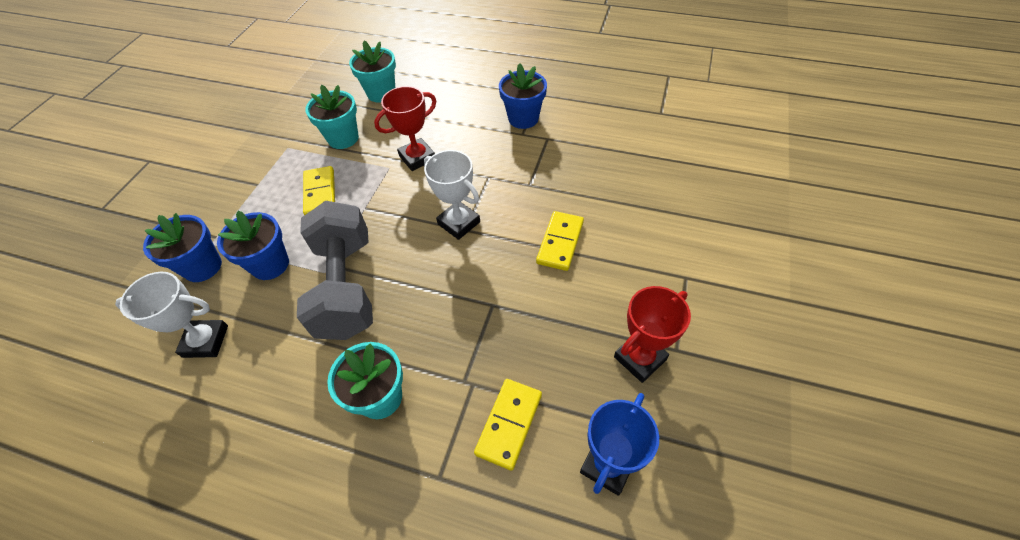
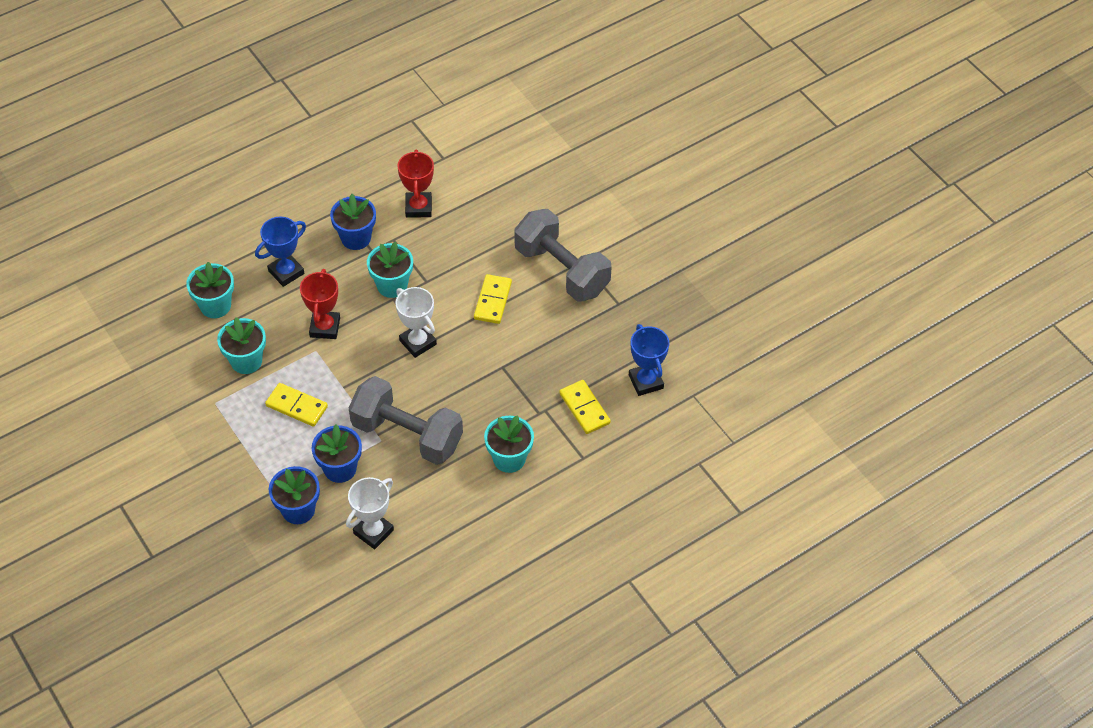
camera: 55 degrees left, 0 degrees up
white trophy [424,150,480,240] -> white trophy turned 60 degrees clockwise [396,287,437,358]
yellow domino [536,211,584,271] -> yellow domino turned 45 degrees clockwise [474,274,512,324]
red trophy [614,286,691,383] -> red trophy moved to [397,149,434,218]
none -> blue trophy [255,217,306,287]
none -> turquoise flower pot [367,242,413,298]
none -> grey dumbbell [514,209,612,302]

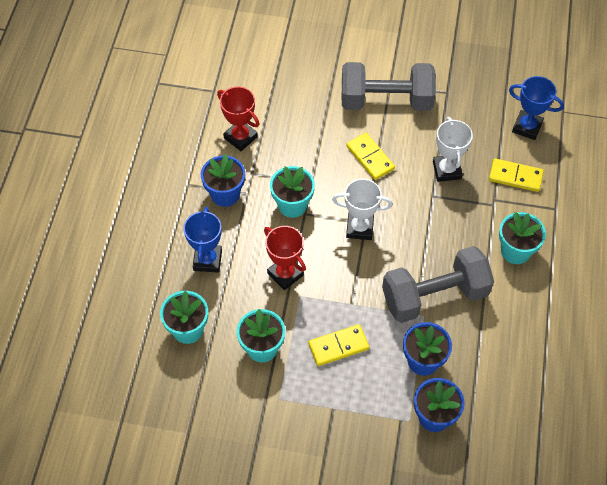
camera: 45 degrees left, 5 degrees up
white trophy [346,477,394,549] -> white trophy moved to [433,117,473,182]

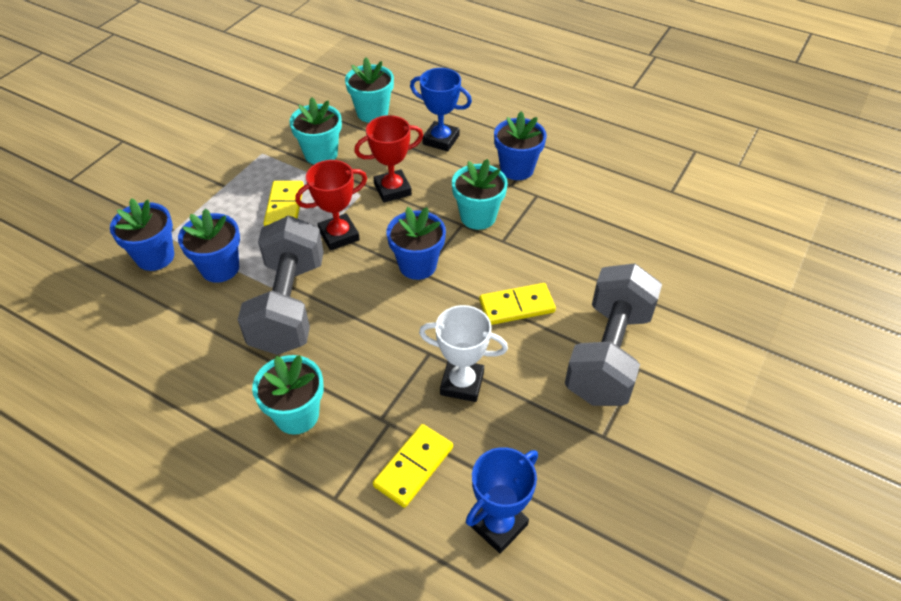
camera: 110 degrees right, 10 degrees down
red trophy [217,87,260,151] -> red trophy moved to [295,160,367,251]
white trophy [332,179,393,240] -> blue flower pot [387,207,446,280]

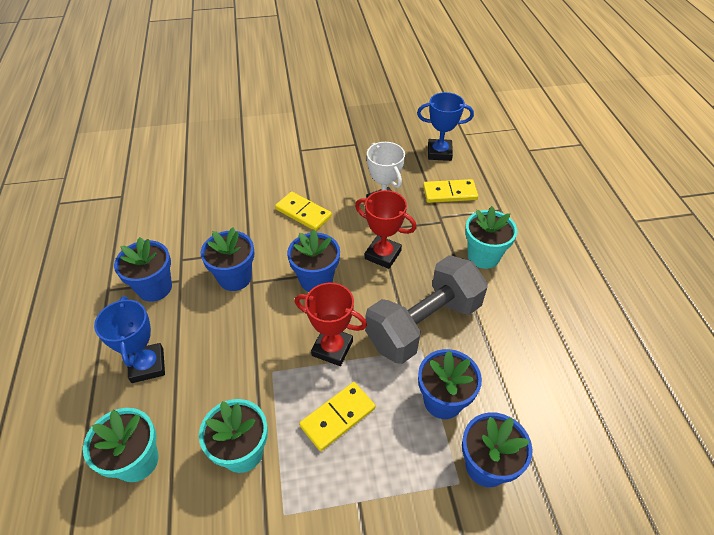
camera: 130 degrees left, 0 degrees up
red trophy [354,115,423,203] -> red trophy moved to [355,190,416,269]
turquoise flower pot [452,159,508,230] -> blue flower pot [200,227,254,291]
grey dumbbell [565,264,662,406] -> none

